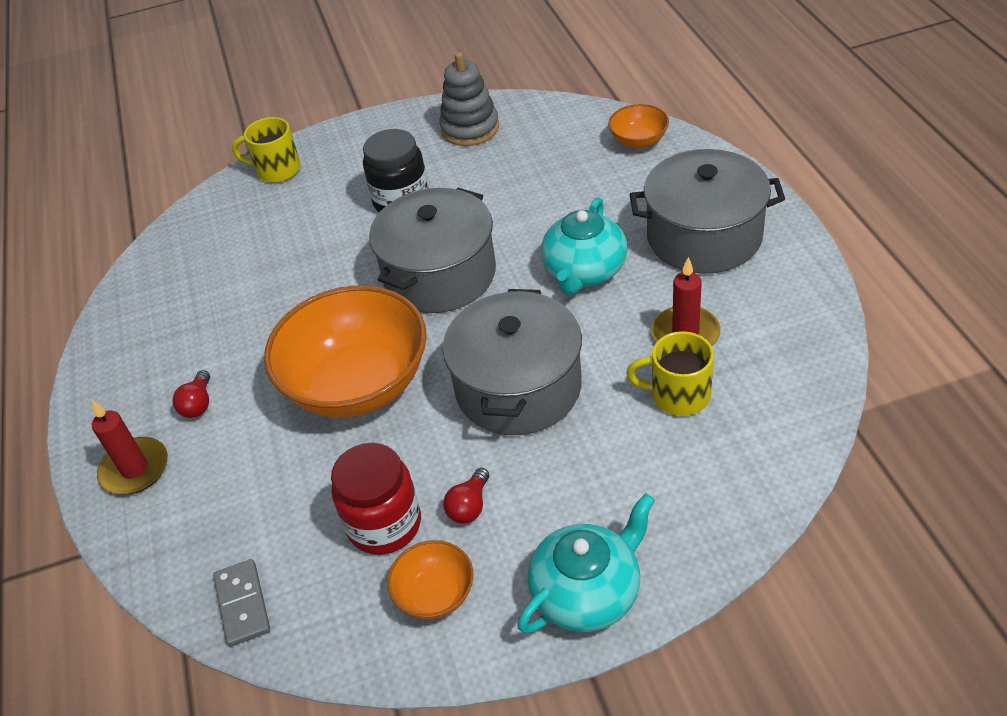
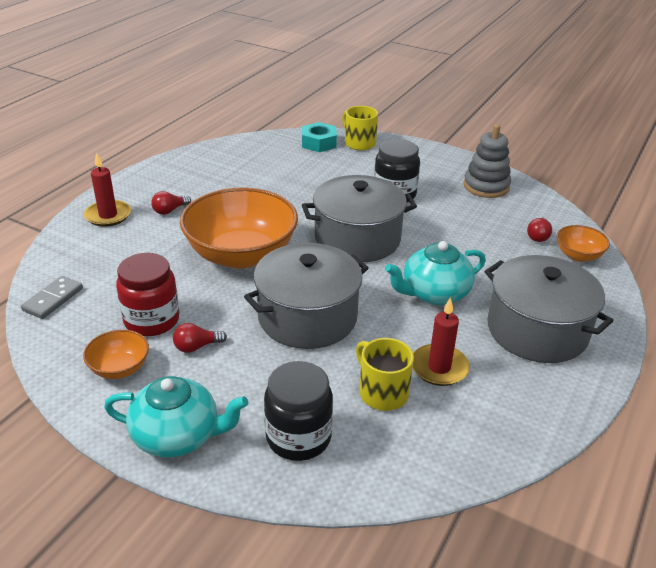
camera: 40 degrees right, 10 degrees down
none -> black jar [264,361,333,461]
none -> turquoise nut [302,122,337,152]
none -> red light bulb [527,217,552,242]

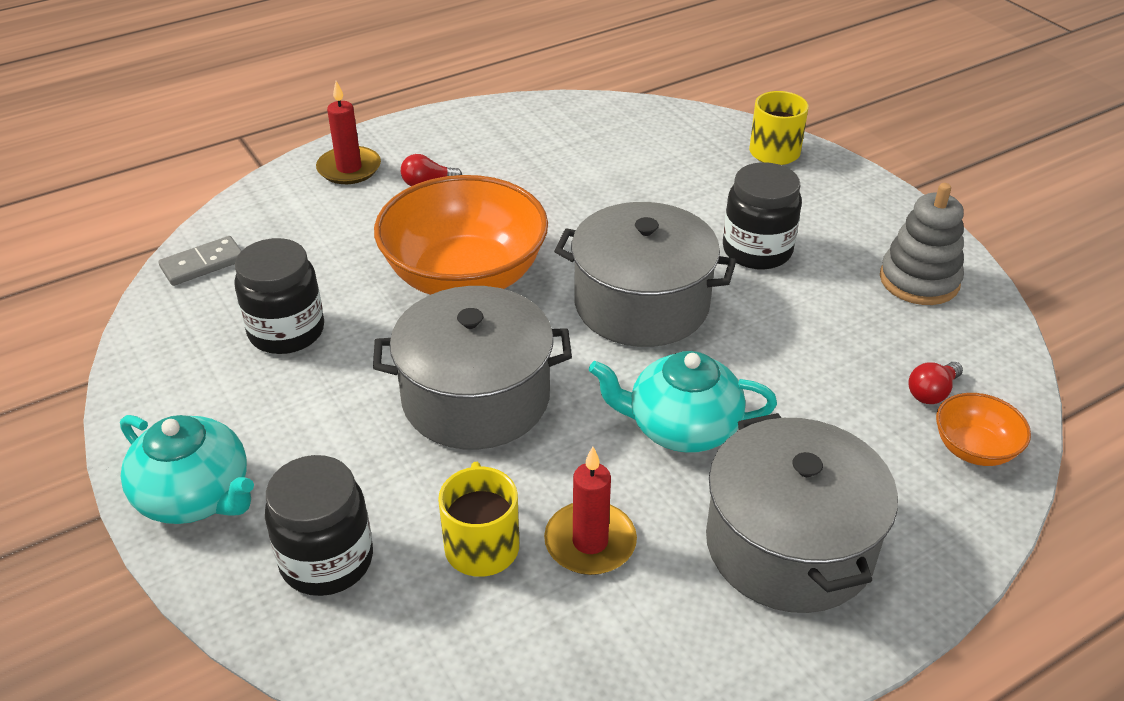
camera: 30 degrees right, 5 degrees up
orange bowl [83,330,149,379] -> none
red jar [116,253,179,336] -> black jar [234,238,324,354]
red light bulb [173,323,227,353] -> none
turquoise nut [302,122,337,152] -> none

